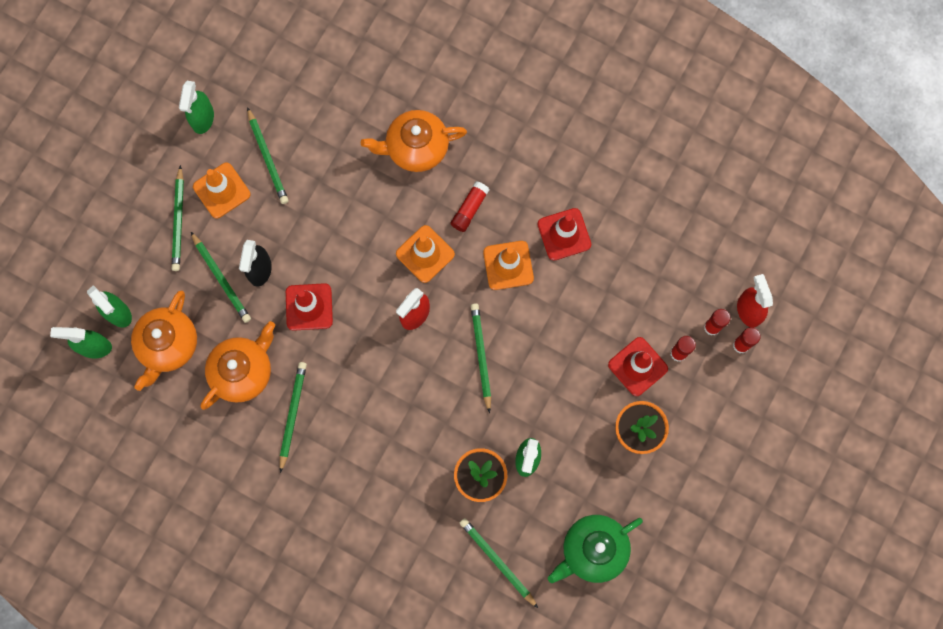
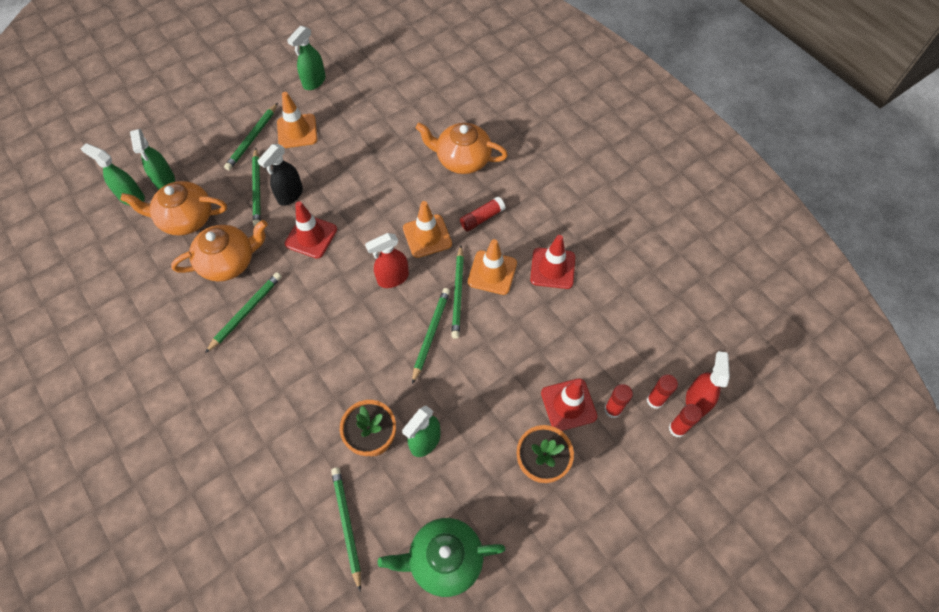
camera: 25 degrees right, 15 degrees down
orange teapot [131,290,197,391] -> orange teapot turned 45 degrees clockwise [120,181,227,235]
green pencil [247,107,289,204] -> green pencil moved to [451,245,464,339]

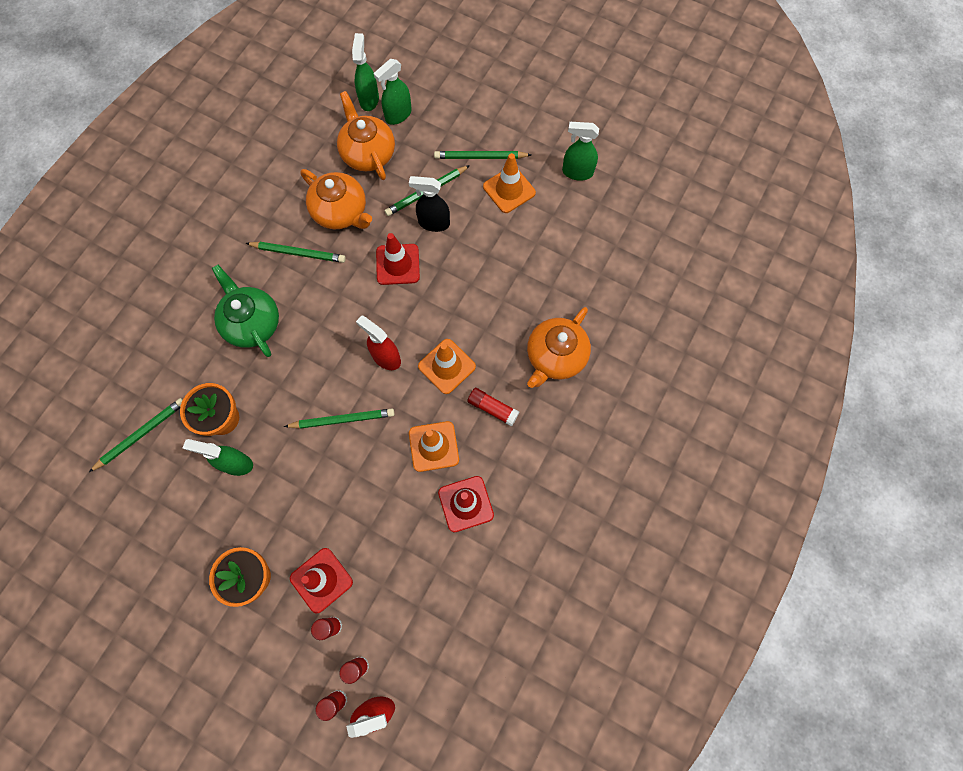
camera: 65 degrees right, 10 degrees up
green teapot [378,518,505,597] -> green teapot moved to [212,265,279,357]
orange teapot [415,123,508,174] -> orange teapot turned 135 degrees counterclockwise [527,307,591,388]
green pencil [451,245,464,339] -> none

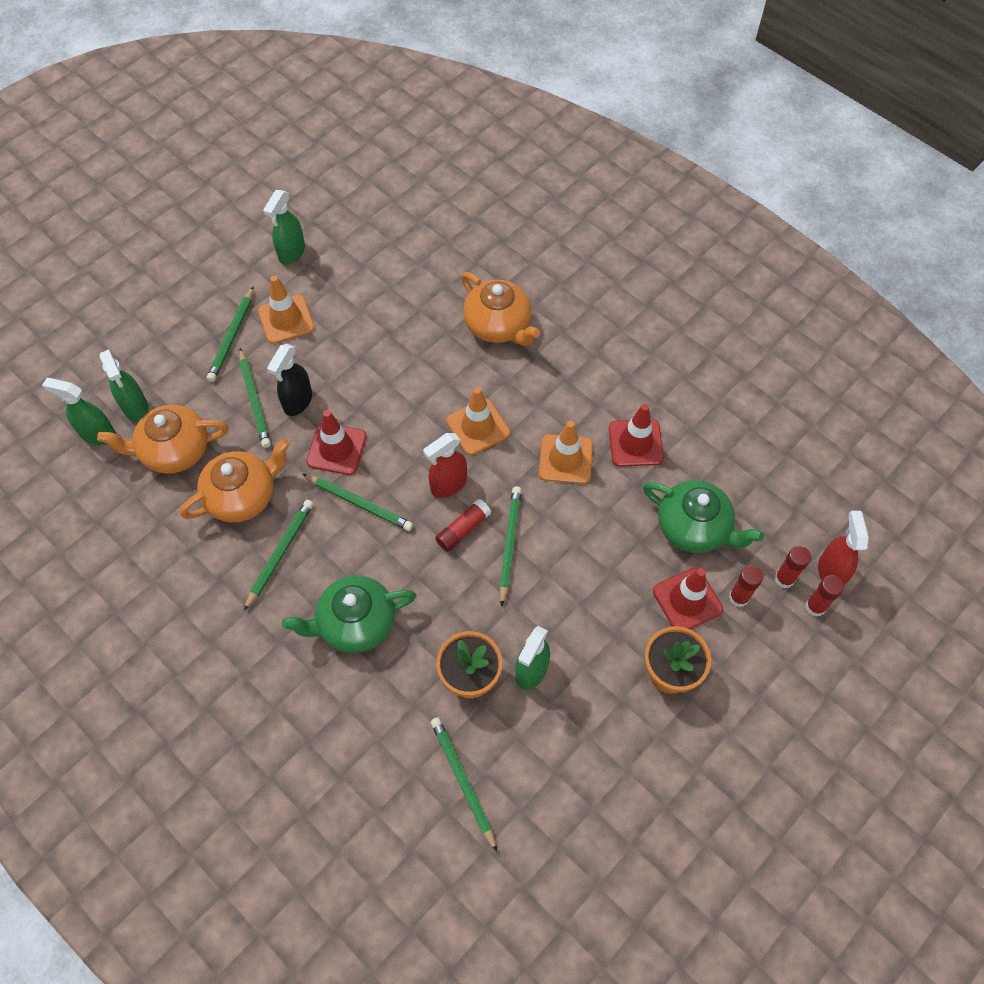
camera: 75 degrees left, 10 degrees down
red glue stick [467,388,519,426] -> red glue stick moved to [435,499,491,552]
none -> green pencil [303,474,413,531]
none -> green teapot [643,480,764,553]

